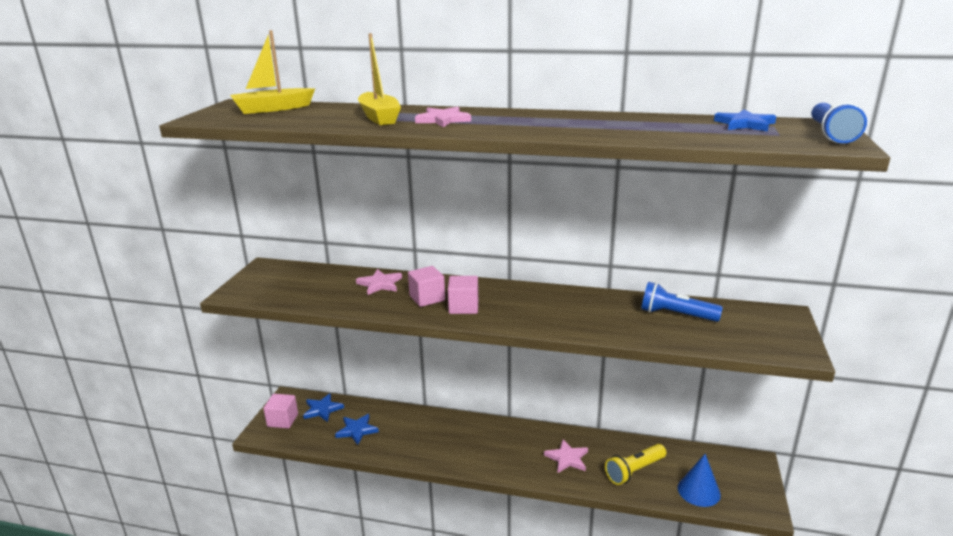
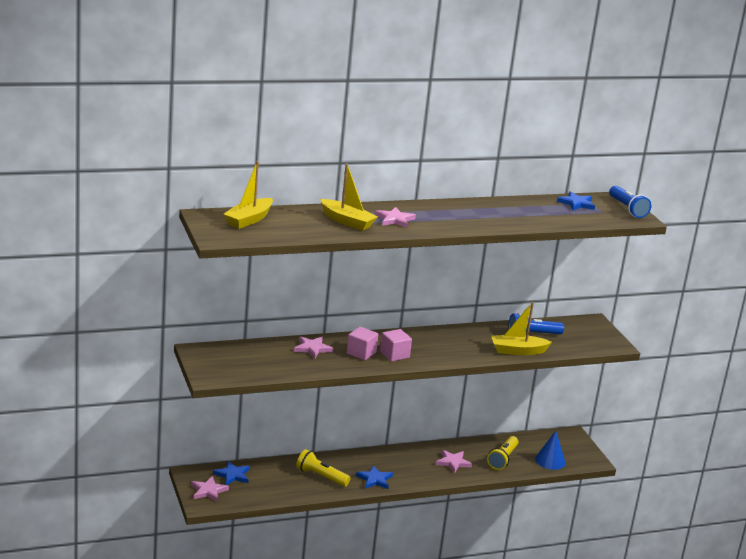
camera: 35 degrees left, 0 degrees up
pink cube [263,394,298,428] -> pink star [191,476,229,502]
blue star [335,414,379,445] -> blue star moved to [356,465,393,489]
none -> yellow flashlight [296,449,350,487]
none -> yellow boat [491,302,552,355]

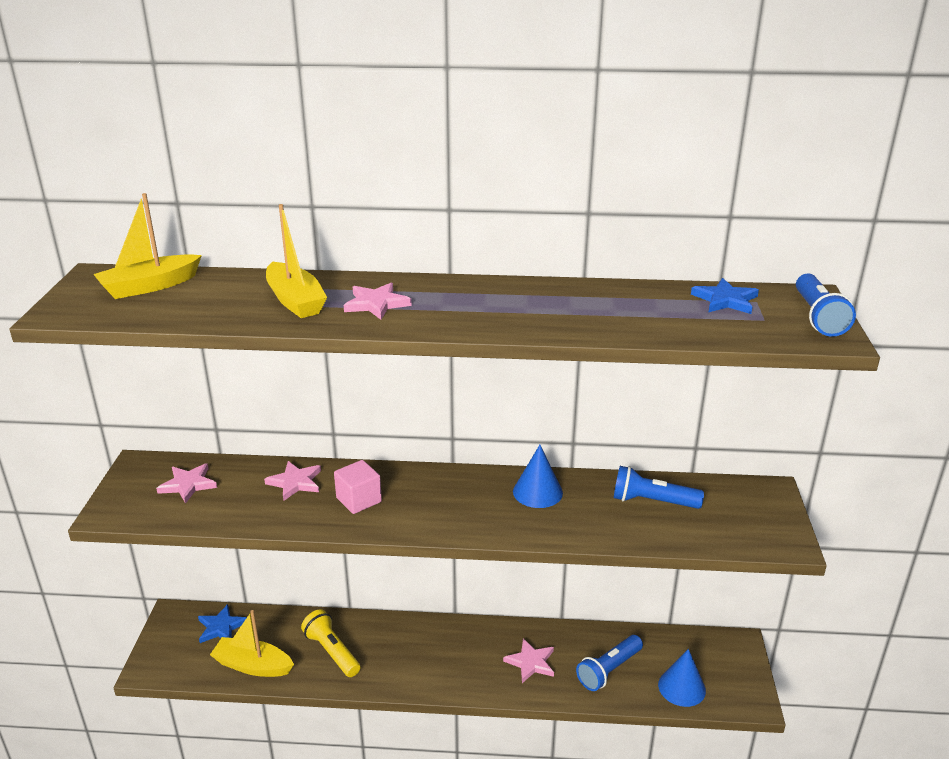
camera: 25 degrees right, 5 degrees up
pink star [191,476,229,502] -> pink star moved to [156,463,217,504]
blue star [356,465,393,489] -> none
pink cube [380,329,412,362] -> none
yellow flashlight [487,436,518,470] -> blue flashlight [576,635,643,691]
yellow boat [491,302,552,355] -> yellow boat moved to [210,610,294,677]
none -> blue cone [513,445,563,508]

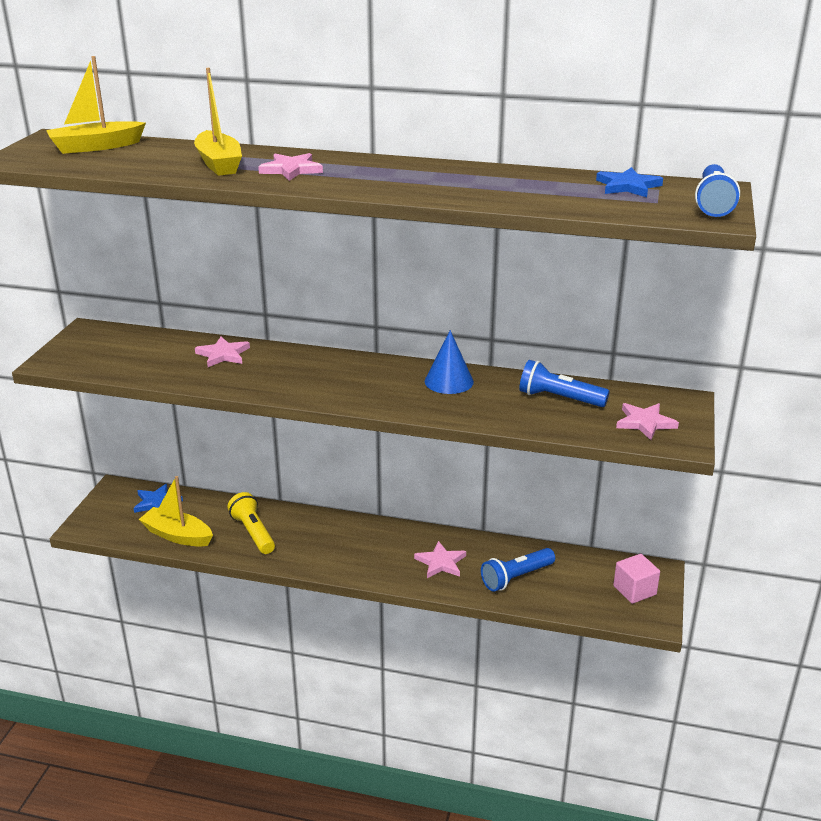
camera: 10 degrees right, 0 degrees up
pink star [156,463,217,504] -> pink star moved to [616,403,679,440]
pink cube [334,460,382,514] -> pink cube moved to [613,554,660,604]
blue cone [658,649,706,707] -> none

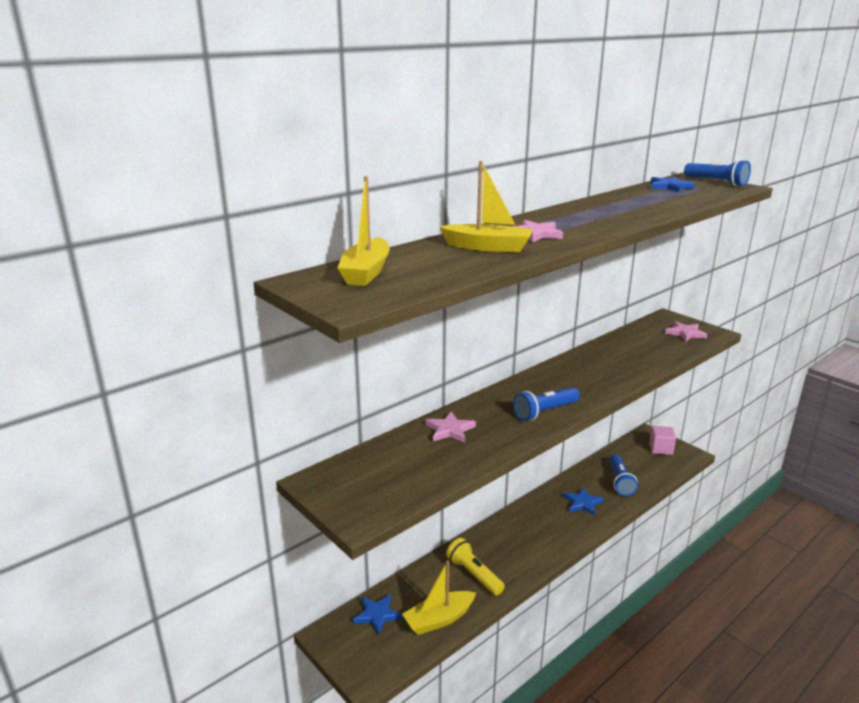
camera: 55 degrees left, 5 degrees down
yellow flashlight [228,492,275,554] -> yellow flashlight turned 45 degrees clockwise [446,538,505,595]
pink star [414,541,466,578] -> blue star [563,487,604,515]
blue cone [425,330,474,394] -> none
blue flashlight [519,360,609,407] -> blue flashlight moved to [513,387,580,421]

